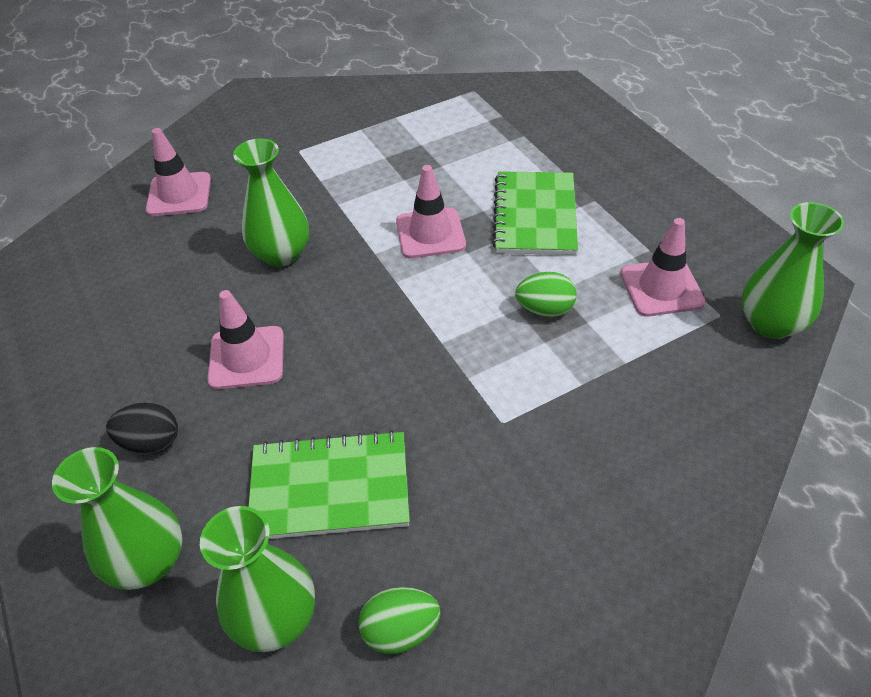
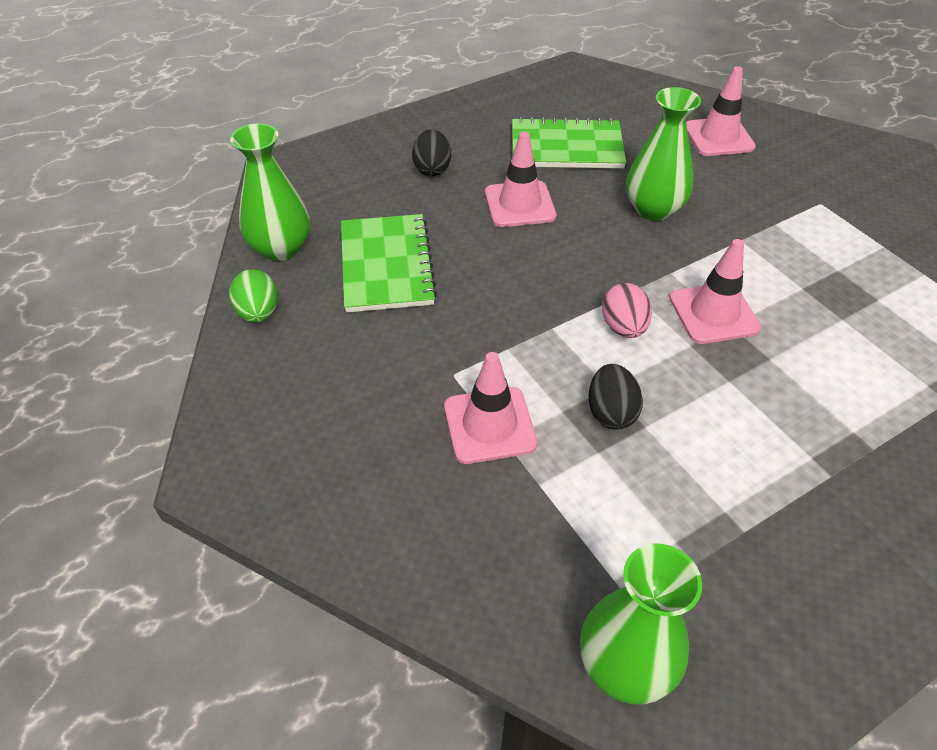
camera: 85 degrees right, 0 degrees up
green vase [52,447,183,590] -> none
green notebook [492,171,578,255] -> green notebook moved to [512,117,626,168]
green egg [515,272,577,317] -> black egg [588,364,643,430]
pink traffic cone [621,218,706,317] -> pink traffic cone moved to [444,352,538,464]
none -> pink egg [602,283,652,338]

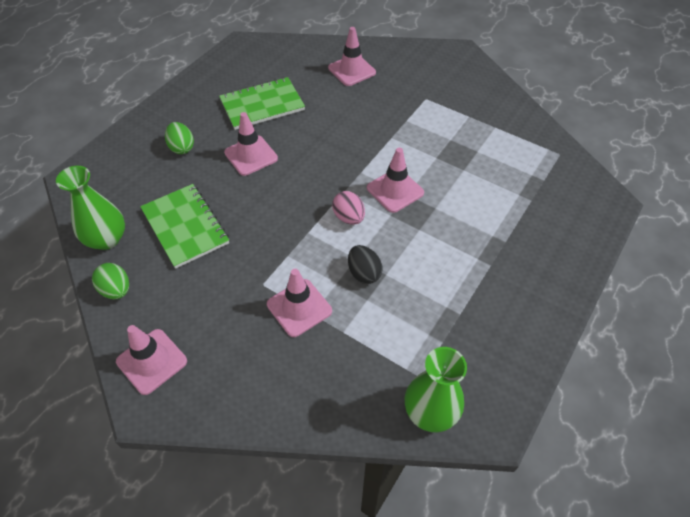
camera: 25 degrees left, 5 degrees up
black egg [412,129,451,176] -> green egg [165,122,194,154]
green vase [626,87,701,221] -> none
none -> pink traffic cone [116,325,187,395]

